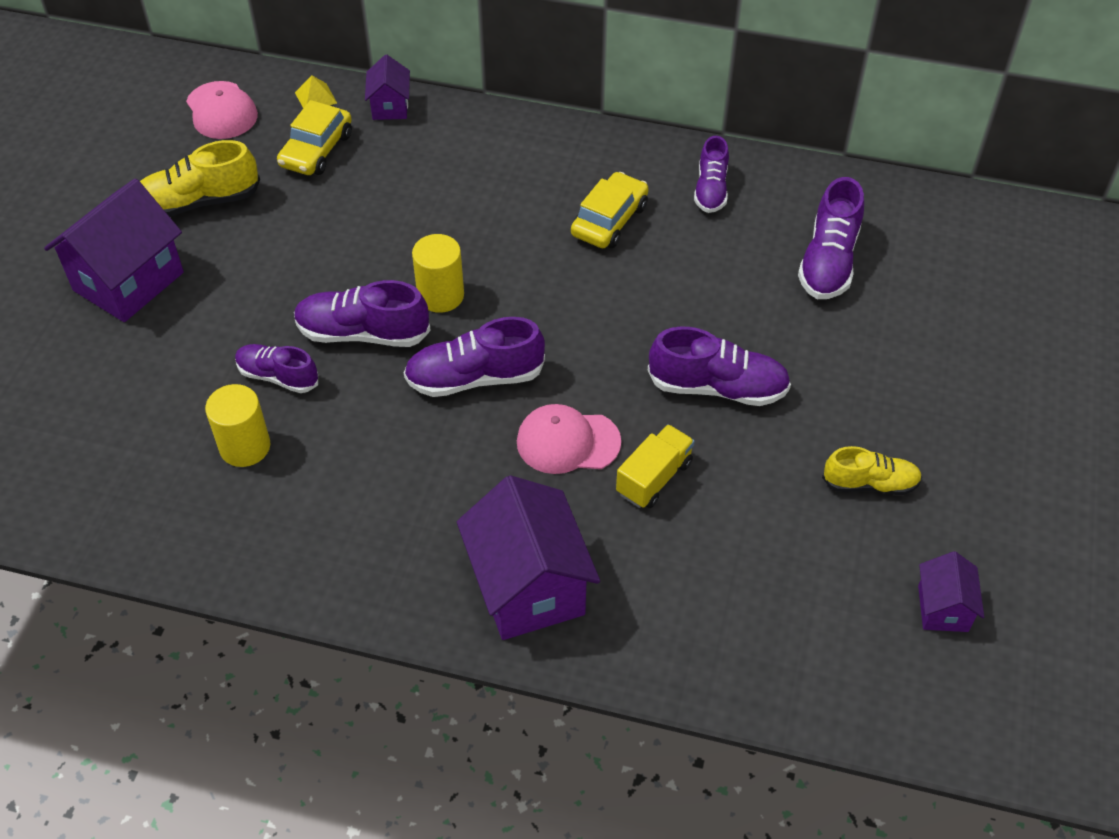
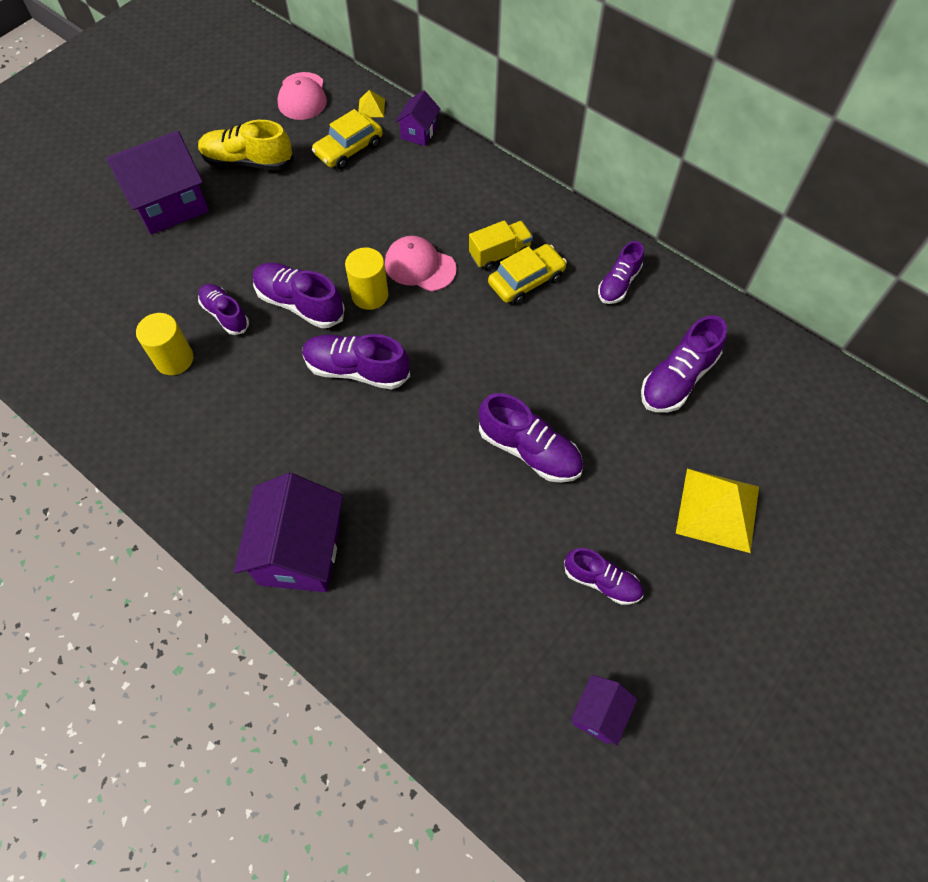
camera: 25 degrees right, 10 degrees up
pink cap [517,404,621,474] -> pink cap moved to [385,236,457,291]
yellow truck [616,424,695,508] -> yellow truck moved to [469,220,533,271]
yellow shoe [822,446,922,495] -> purple shoe [564,548,643,605]
none -> yellow pyramid [676,469,759,553]

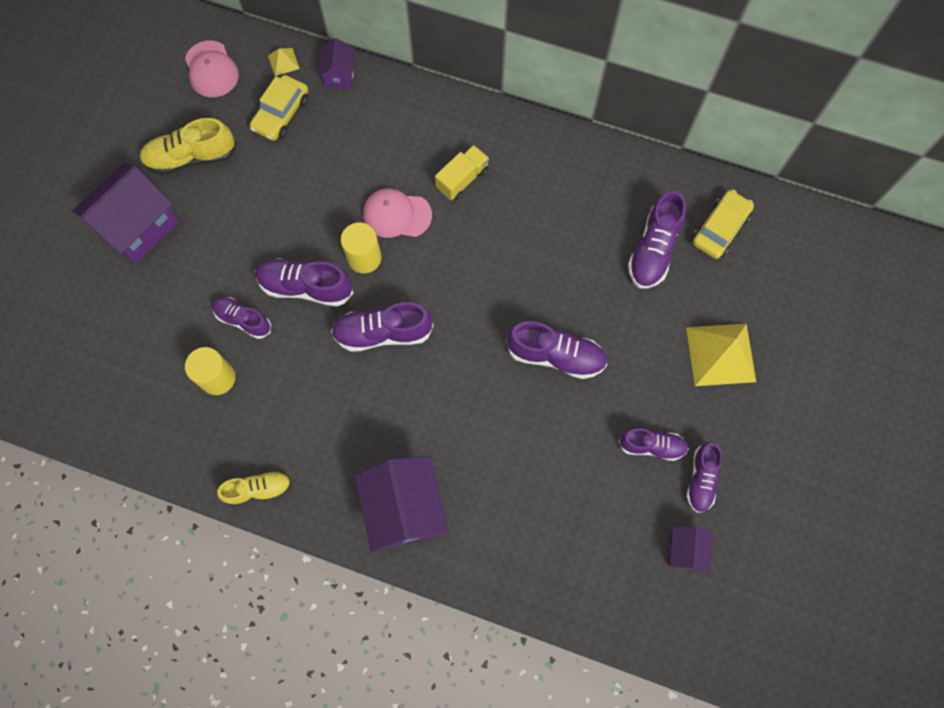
camera: 20 degrees left, 10 degrees up
yellow car [488,244,567,305] -> yellow car moved to [692,190,754,259]
purple shoe [598,241,644,304] -> purple shoe moved to [686,442,722,513]
none -> yellow shoe [217,470,291,506]

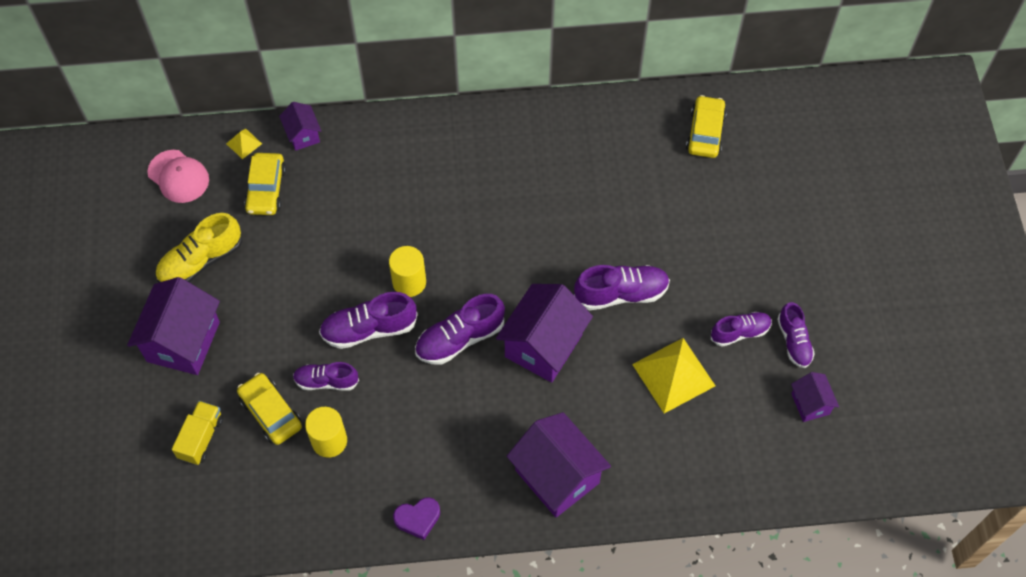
camera: 25 degrees left, 10 degrees down
yellow shoe [217,470,291,506] -> purple heart [393,497,440,540]
pink cap [363,188,432,238] -> none
yellow truck [435,145,489,200] -> yellow truck moved to [172,401,224,465]
purple shoe [628,191,686,289] -> none
yellow pyramid [686,323,756,386] -> yellow pyramid moved to [632,338,715,413]
none -> yellow car [237,373,302,445]
none -> purple house [496,284,593,383]

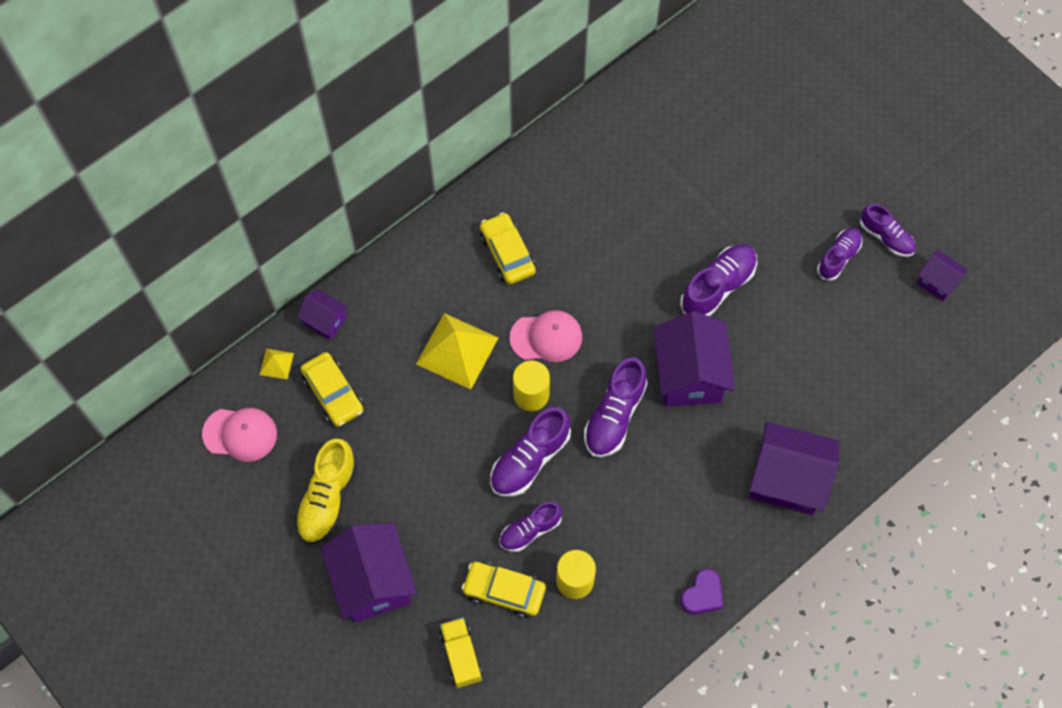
camera: 35 degrees left, 5 degrees up
yellow pyramid [632,338,715,413] -> yellow pyramid moved to [416,313,498,389]
yellow car [686,95,727,158] -> yellow car moved to [480,212,536,285]
none -> pink cap [509,310,582,362]

